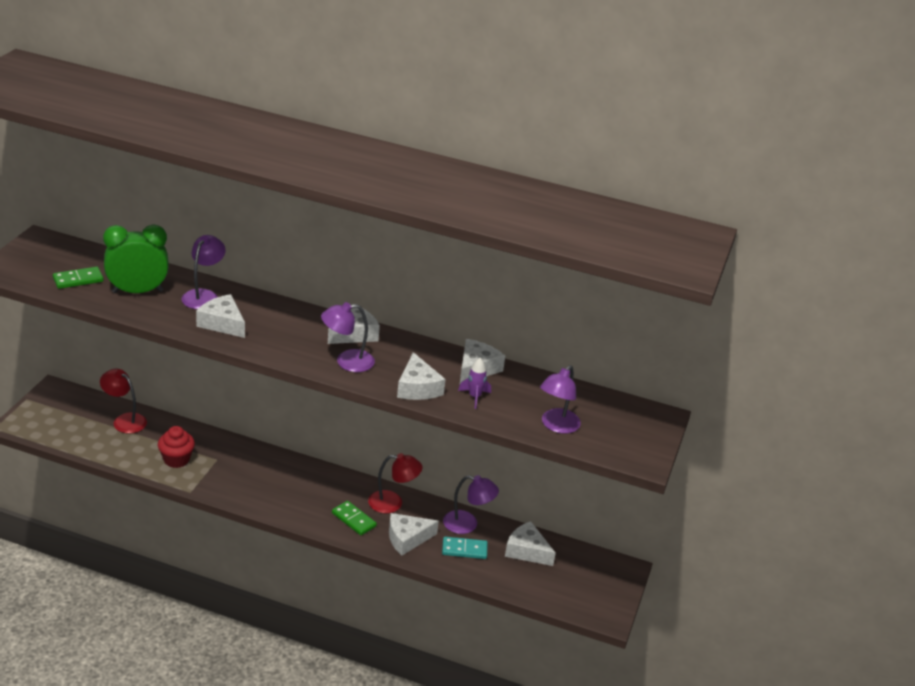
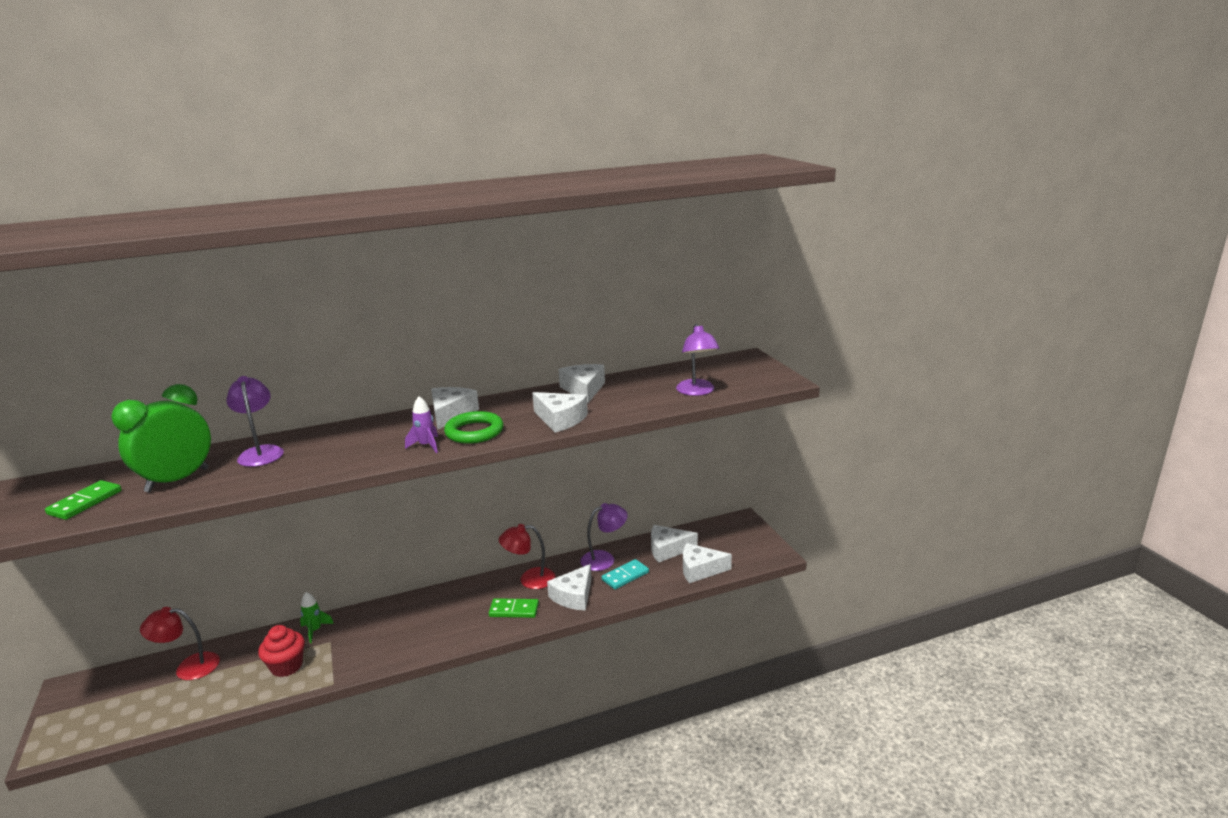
camera: 35 degrees left, 10 degrees down
white cheese [196,294,245,338] -> white cheese moved to [683,543,732,583]
purple lamp [321,302,375,372] -> green ring [444,411,504,444]
red lamp [368,453,422,513] -> red lamp turned 150 degrees counterclockwise [499,524,555,589]
purple rocket [458,358,491,409] -> purple rocket moved to [405,396,438,453]
none -> green rocket [300,592,334,643]

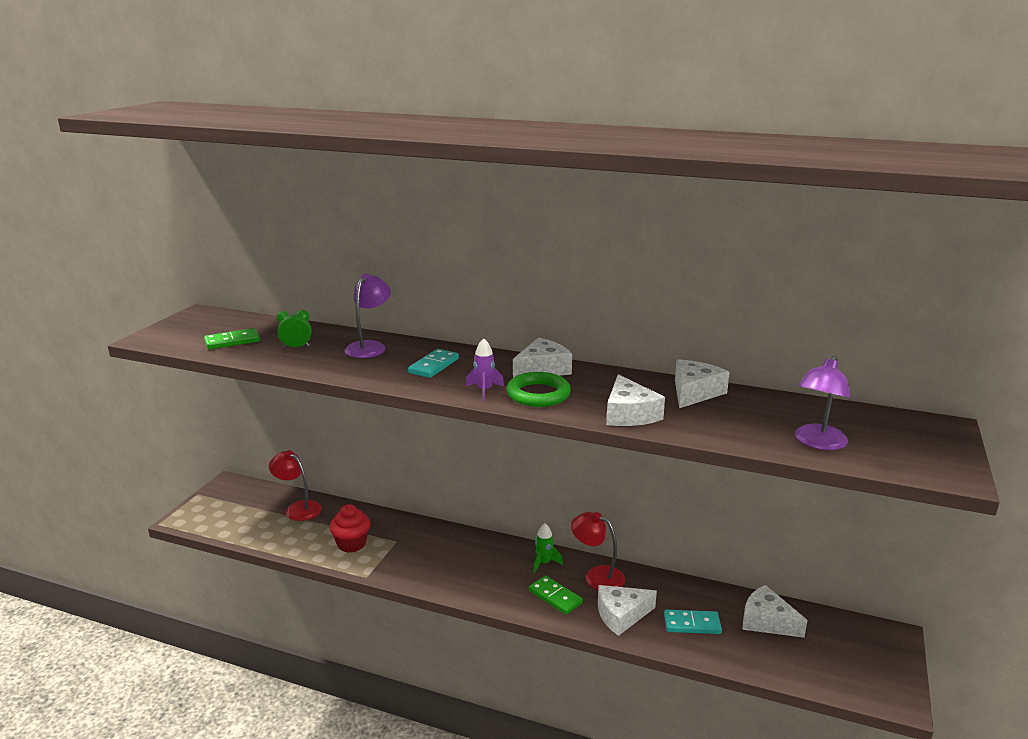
camera: 40 degrees right, 0 degrees up
green clock [111,384,211,492] -> green clock [276,310,311,349], size x0.47
green rocket [300,592,334,643] -> green rocket moved to [533,523,563,573]
purple lamp [580,503,628,571] -> none
white cheese [683,543,732,583] -> none
none -> turquoise domino [408,349,459,378]

